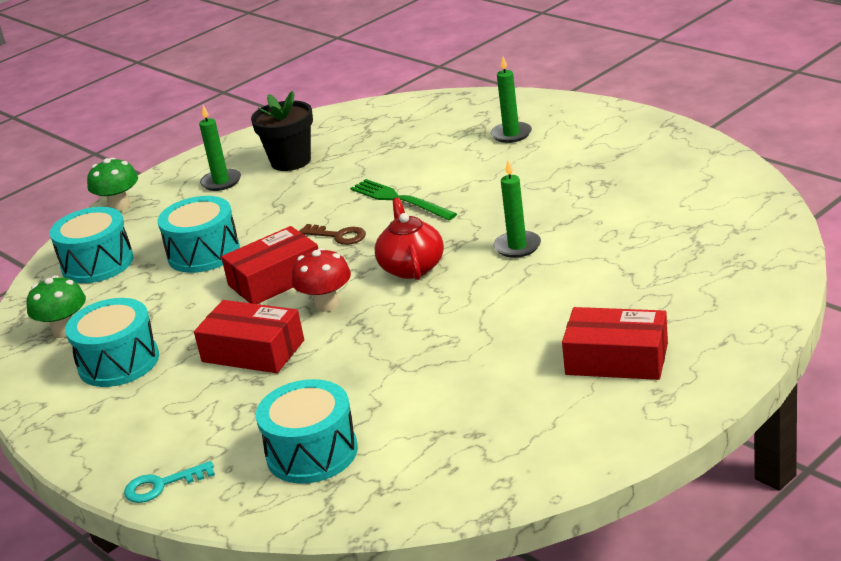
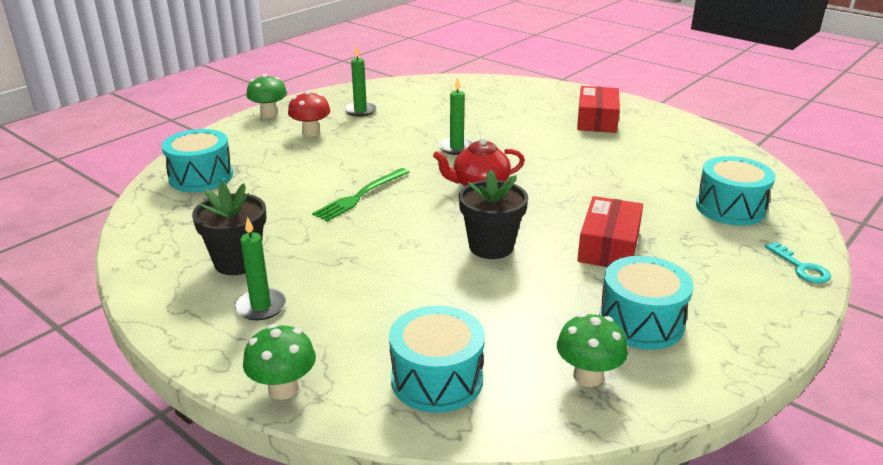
camera: 100 degrees left, 0 degrees up
turquoise drum [158,196,240,273] -> turquoise drum moved to [162,129,233,192]
red box [221,226,318,304] -> black flower pot [459,170,528,259]
red mushroom [292,248,351,312] -> red mushroom moved to [288,91,330,137]
brown key [299,224,366,245] -> none
green candle [491,57,532,143] -> green candle moved to [344,46,377,117]
none -> green mushroom [246,74,287,118]

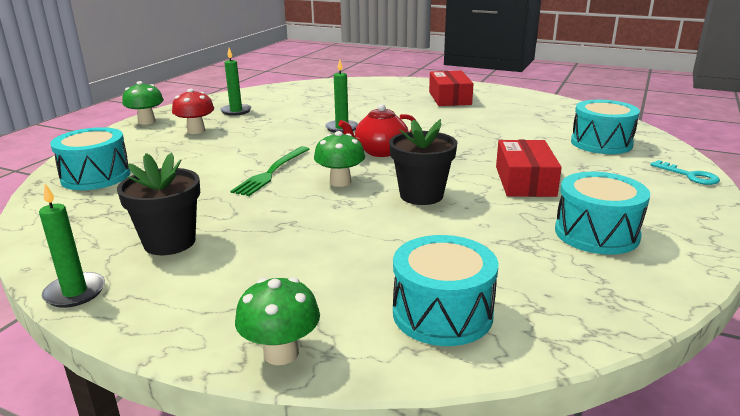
camera: 15 degrees left, 5 degrees down
green candle [235,217,286,321] -> green candle moved to [39,184,105,308]
green mushroom [557,313,628,387] -> green mushroom moved to [314,131,365,187]

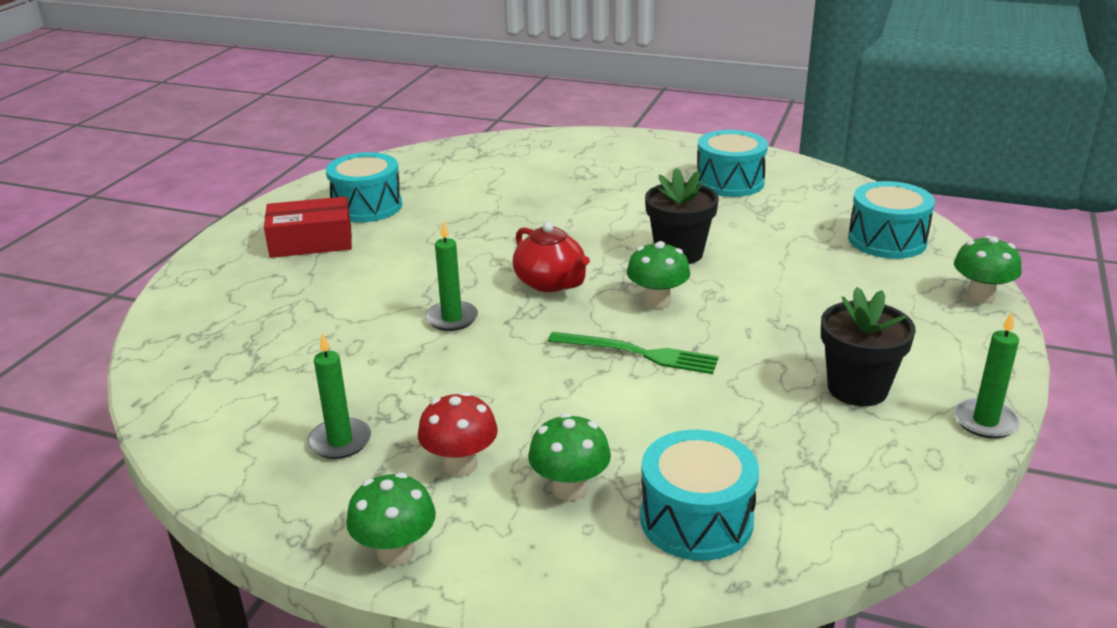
camera: 95 degrees left, 5 degrees up
red box [496,140,562,197] -> none
turquoise drum [571,100,640,154] -> turquoise drum moved to [326,152,402,222]
turquoise key [650,160,720,185] -> none
none -> green mushroom [528,413,611,501]

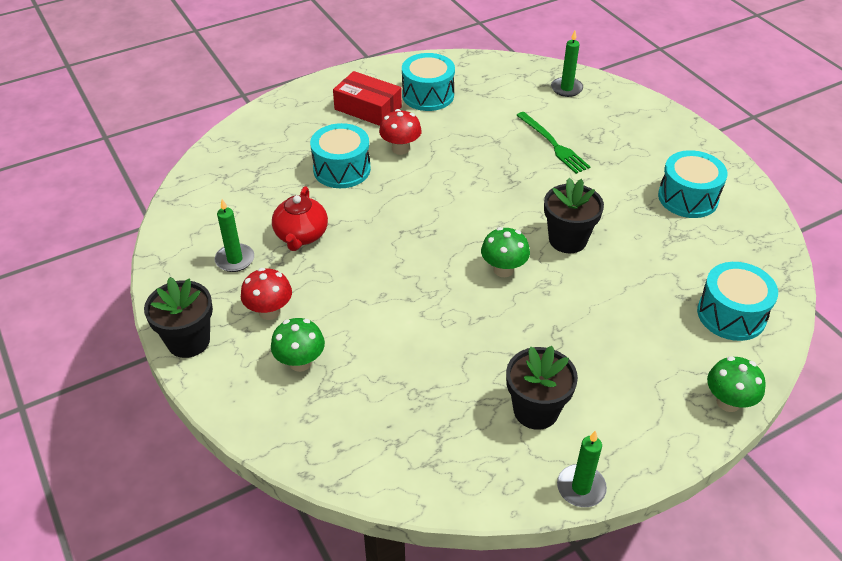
camera: 40 degrees right, 15 degrees up
green mushroom [346,473,436,566] -> black flower pot [144,277,213,358]
green candle [425,220,478,331] -> green candle moved to [551,31,583,97]
red teapot [513,222,590,292] -> red teapot moved to [272,186,328,251]
green fork [548,332,719,374] -> green fork moved to [516,112,590,174]
turquoise drum [640,430,759,561] -> turquoise drum moved to [310,123,371,188]
none -> red mushroom [379,109,422,155]

